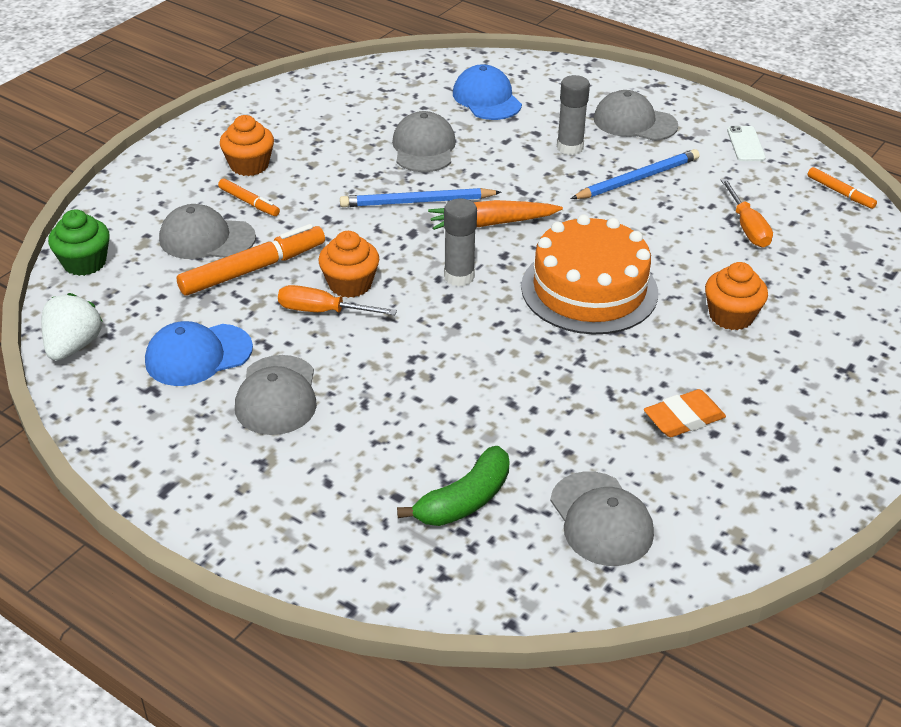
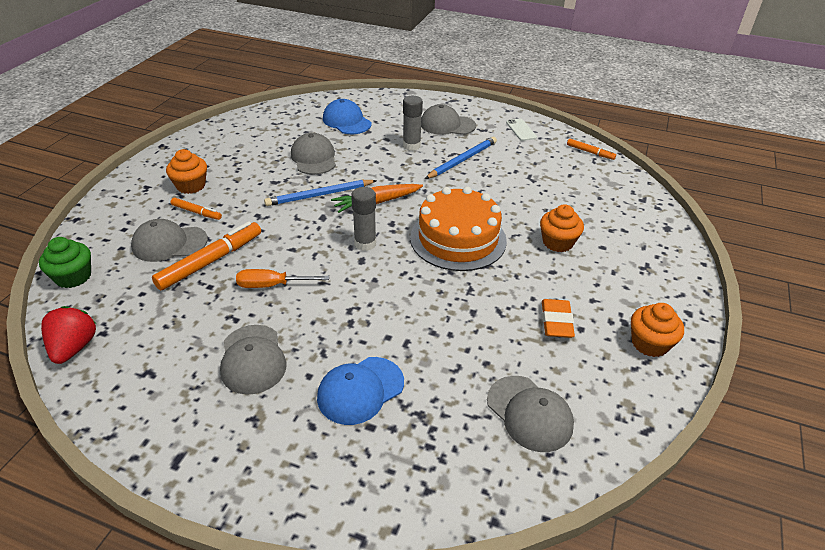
camera: 15 degrees left, 0 degrees up
white strawberry [41,293,103,361] -> red strawberry [41,306,96,364]
blue cap [145,321,253,386] -> blue cap moved to [317,357,404,425]
orange cupcake [319,231,379,298] -> orange cupcake moved to [631,303,684,357]
green banana [397,446,510,526] -> none
orange eraser [644,389,726,437] -> orange eraser turned 45 degrees counterclockwise [542,299,575,338]
orange screwdriver [721,179,773,247] -> none

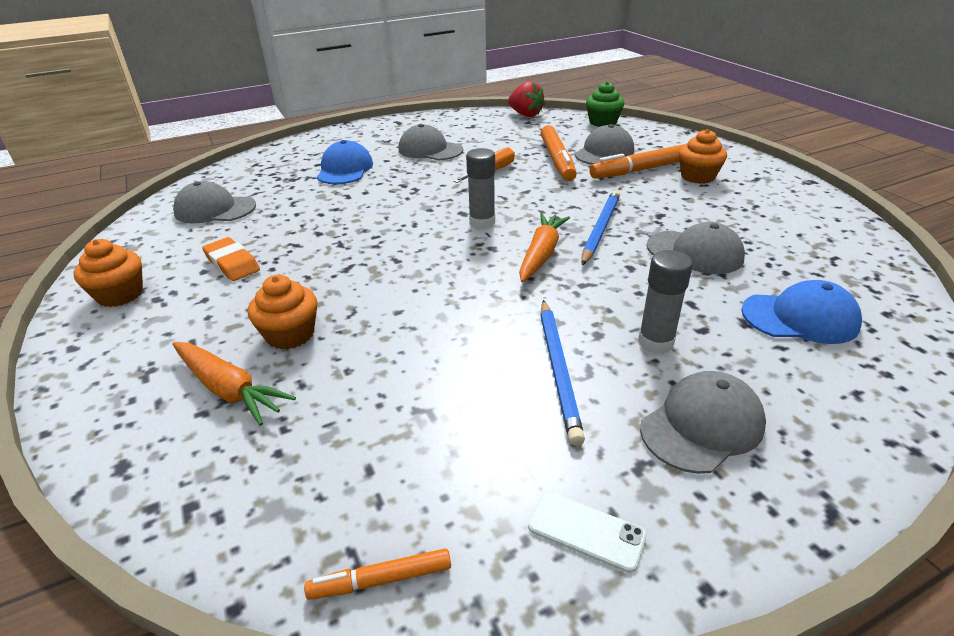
camera: 135 degrees right, 5 degrees down
orange marker [171,198,222,220] -> orange marker [589,144,685,179], size x1.86
orange cake [410,186,507,271] -> none
none -> orange carrot [172,342,296,426]

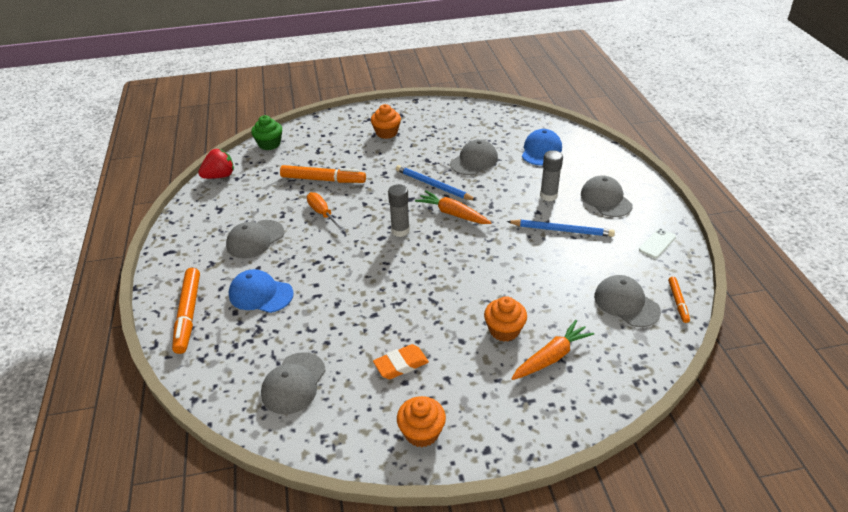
camera: 75 degrees left, 5 degrees up
grey cap [575,124,634,165] -> grey cap moved to [594,275,661,327]
orange marker [589,144,685,179] -> orange marker moved to [172,268,200,354]

